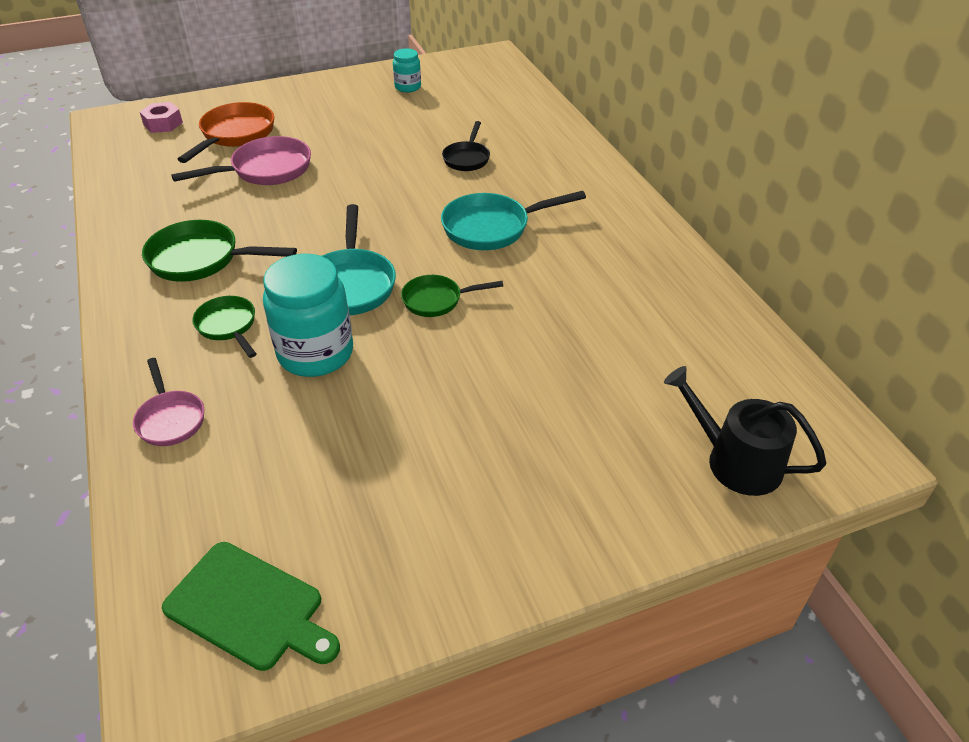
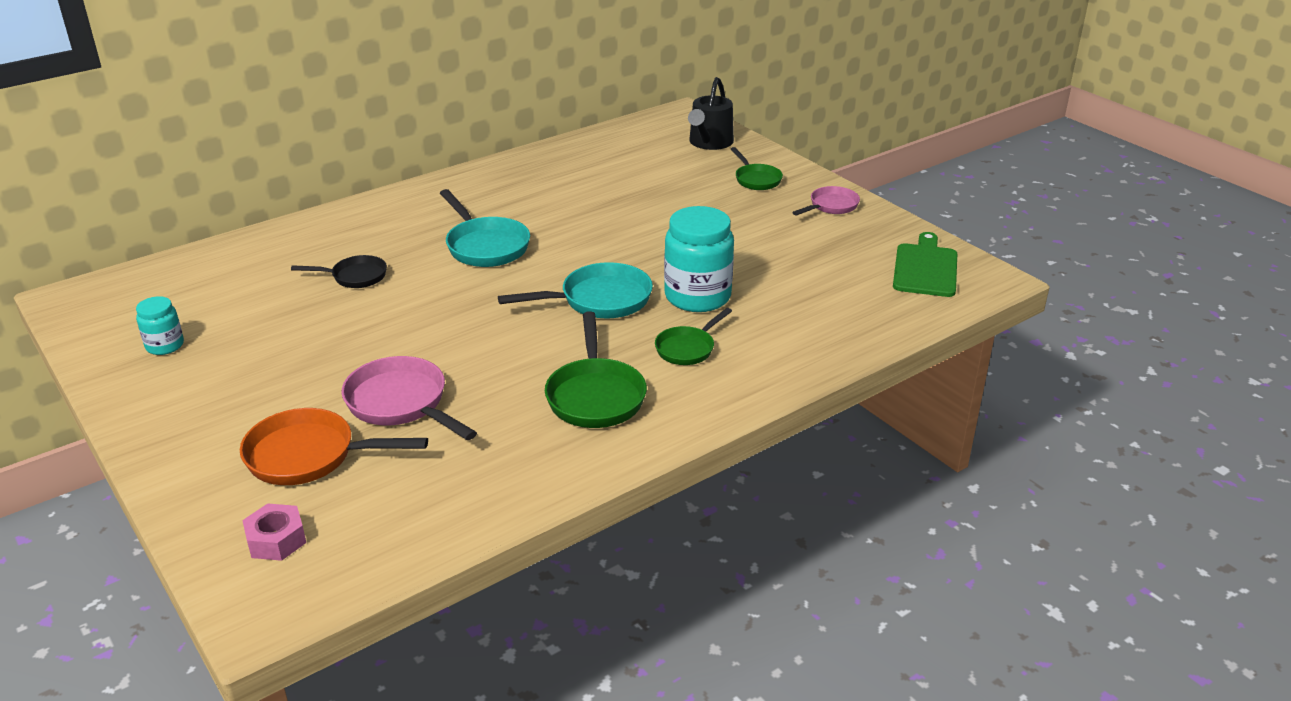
camera: 105 degrees left, 10 degrees down
pink pan [133,358,204,446] -> pink pan moved to [792,186,860,215]
green pan [401,275,503,317] -> green pan moved to [731,147,783,190]

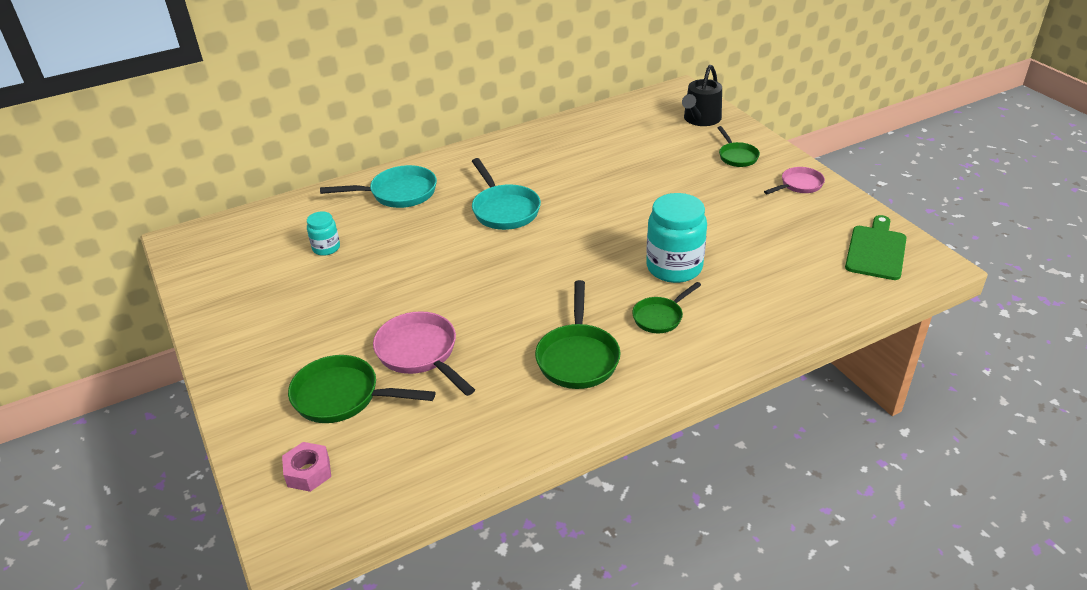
camera: 10 degrees right, 5 degrees up
turquoise jar [136,296,184,355] -> turquoise jar moved to [307,211,340,256]
orange pan [240,408,428,485] -> green pan [288,355,435,423]
black pan [291,255,387,288] -> none
turquoise pan [498,262,653,319] -> turquoise pan moved to [320,165,437,208]

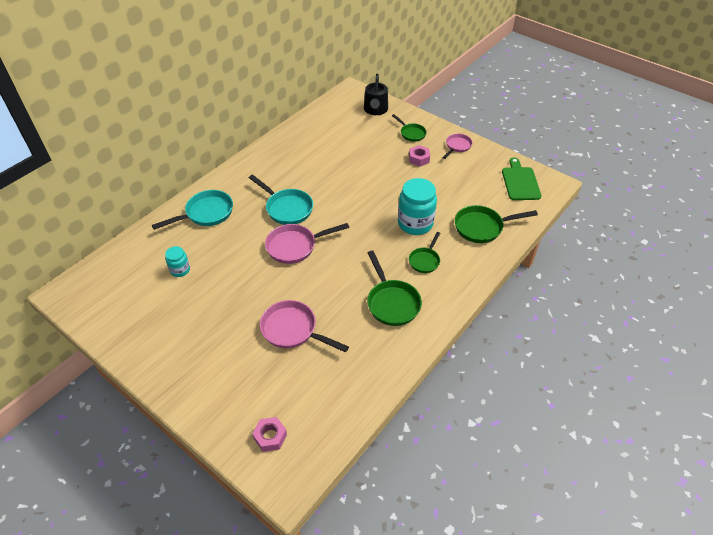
camera: 25 degrees left, 10 degrees up
green pan [288,355,435,423] -> green pan moved to [455,205,538,243]
none -> pink pan [265,223,349,264]
none -> pink nut [409,145,430,167]

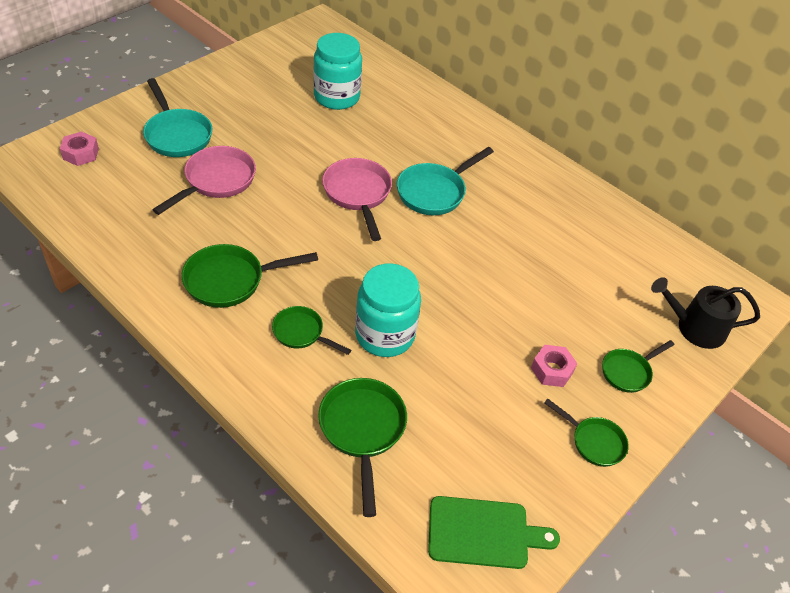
camera: 90 degrees right, 0 degrees up
turquoise pan [152,190,233,230] -> turquoise pan moved to [143,78,212,157]
turquoise jar [165,246,190,277] -> turquoise jar [313,33,362,110], size x1.91
pink pan [443,133,473,159] -> green pan [544,399,629,467]

